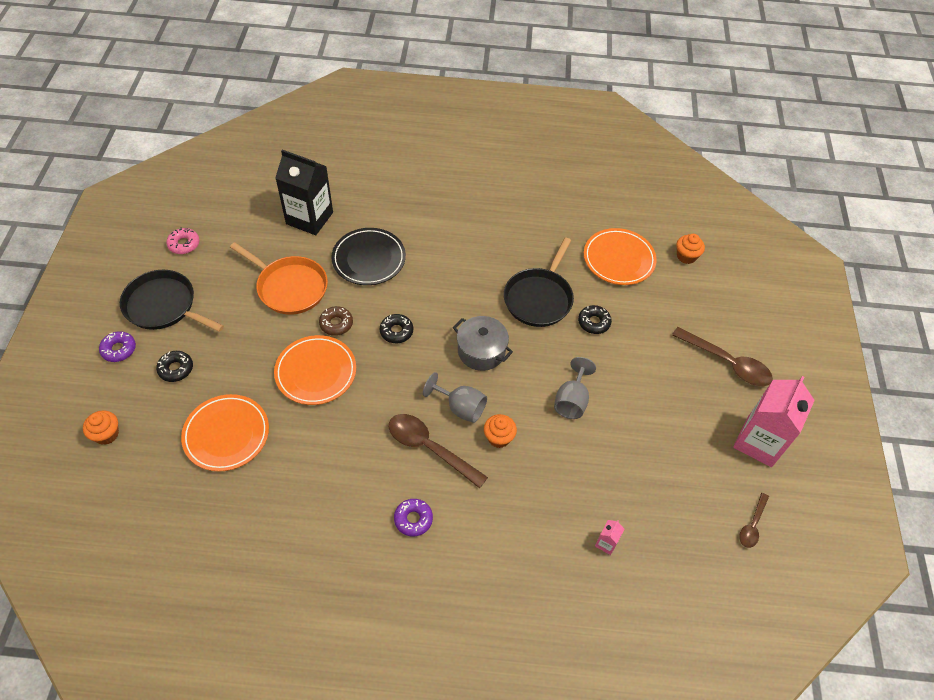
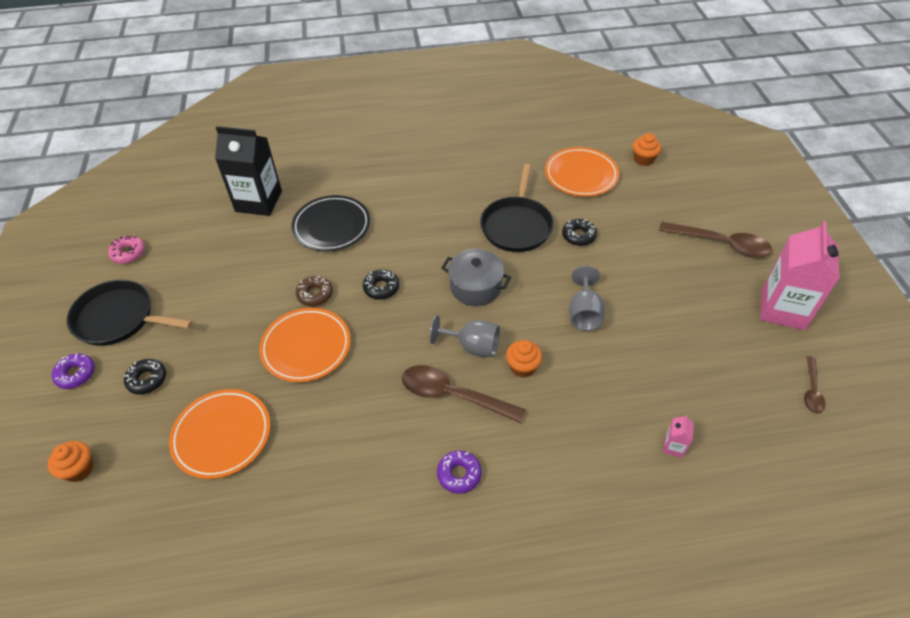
camera: 10 degrees left, 5 degrees down
orange pan [230,242,328,315] -> none

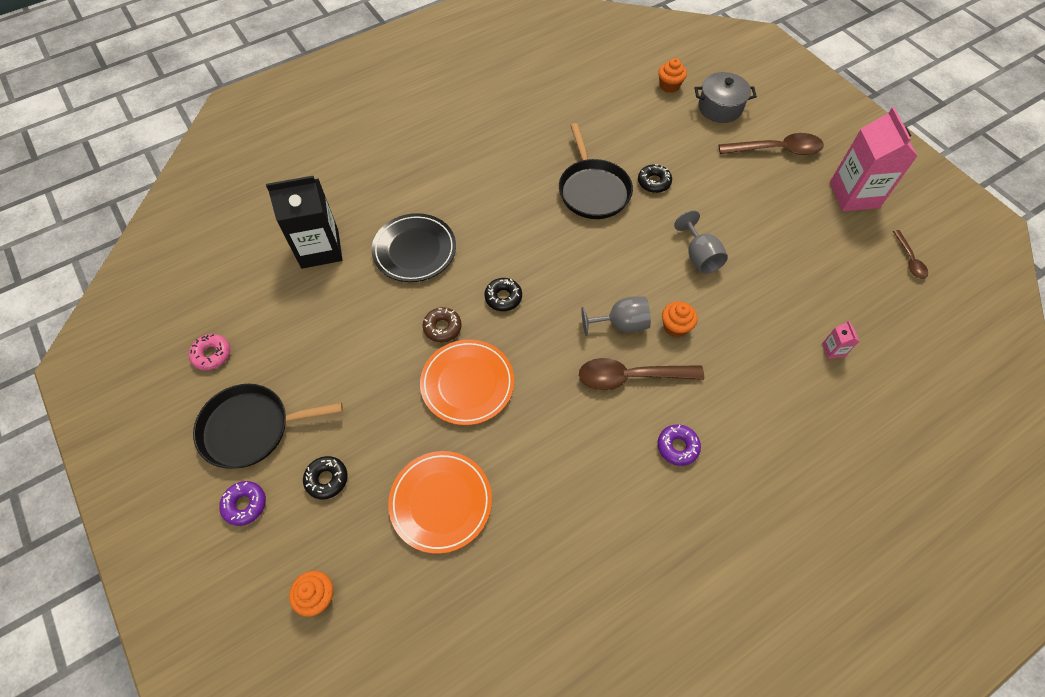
camera: 25 degrees left, 10 degrees up
grey pot [441,249,511,306] -> grey pot moved to [695,72,757,123]
orange plate [545,147,619,197] -> none

